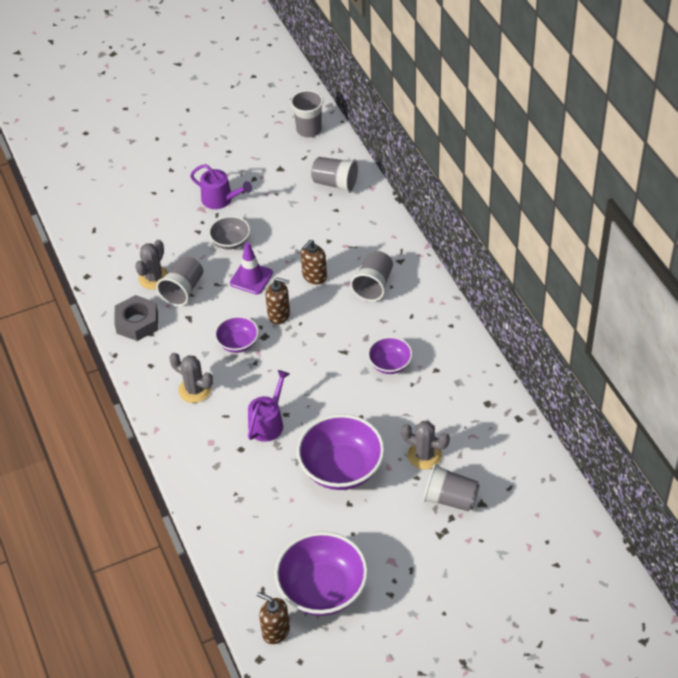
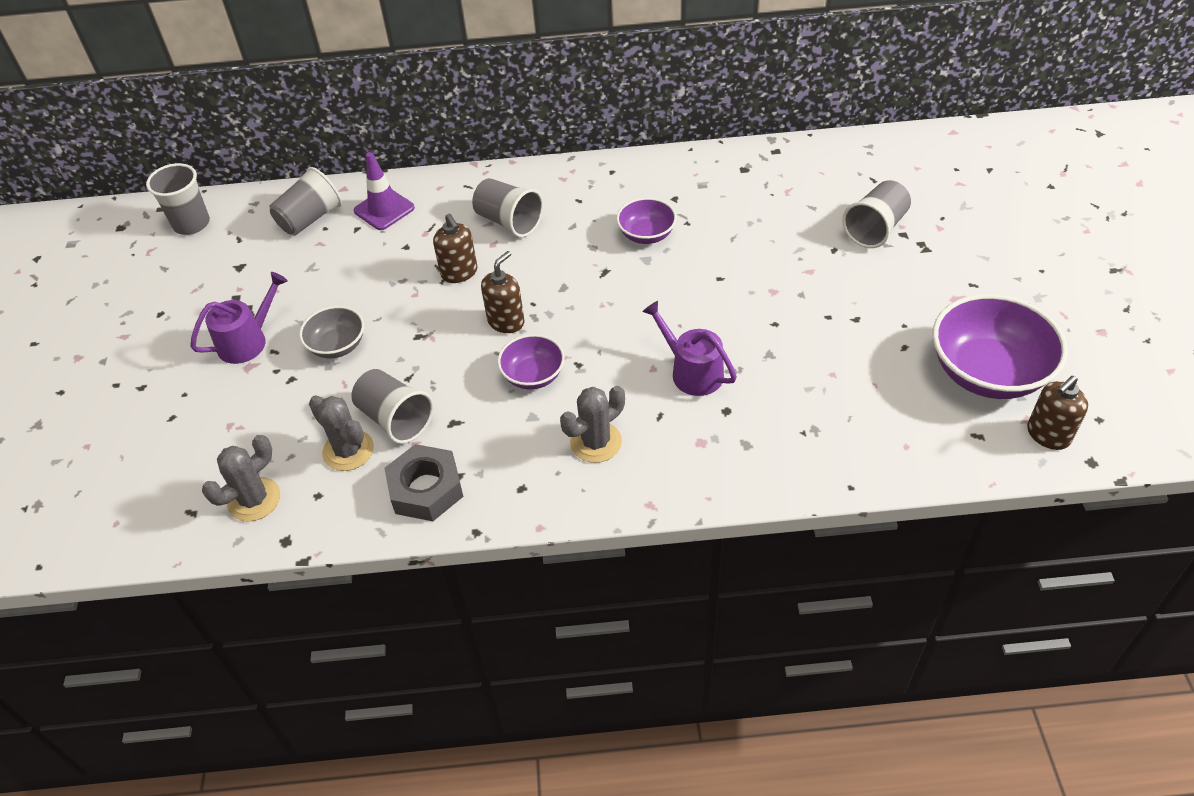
camera: 70 degrees left, 0 degrees up
purple traffic cone [230,242,273,294] -> purple traffic cone moved to [354,152,415,230]
purple bowl [297,414,385,490] -> none
grey cactus [401,421,450,470] -> grey cactus moved to [202,435,280,522]

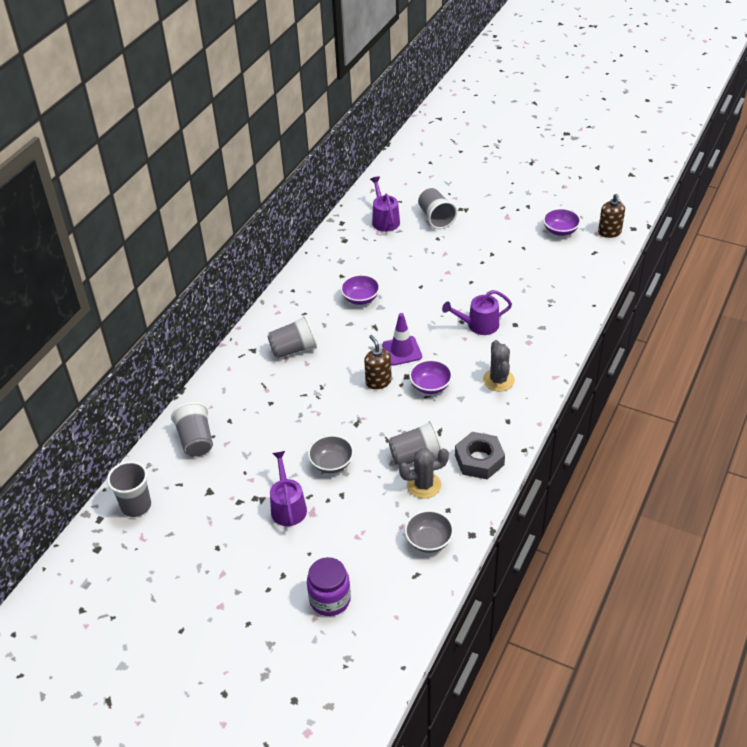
camera: 60 degrees left, 5 degrees down
grey cactus [202,435,280,522] -> grey bowl [405,510,454,553]
purple traffic cone [354,152,415,230] -> purple traffic cone moved to [382,313,422,366]
brown soap dispenser [433,214,477,283] -> none
purple bowl [932,294,1068,399] -> purple bowl [543,208,581,236], size x0.54
none -> purple jar [307,557,351,616]
none -> purple watering can [370,176,400,232]

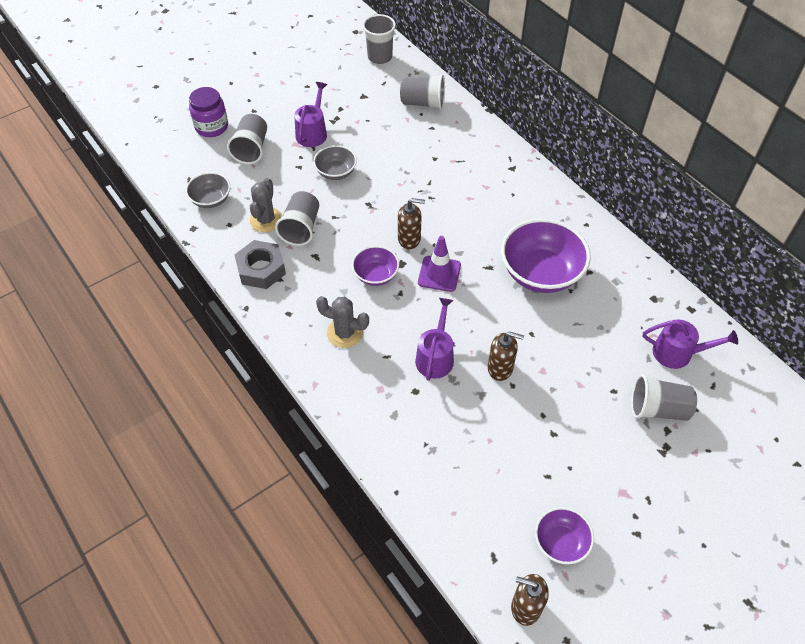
camera: 115 degrees right, 10 degrees up
grey cup [268,316,317,358] -> grey cup moved to [227,114,267,164]
purple watering can [270,451,307,526] -> purple watering can turned 90 degrees counterclockwise [294,82,327,147]
purple bowl [340,274,380,305] -> purple bowl [501,219,591,293], size x1.85
none -> brown soap dispenser [488,331,524,381]

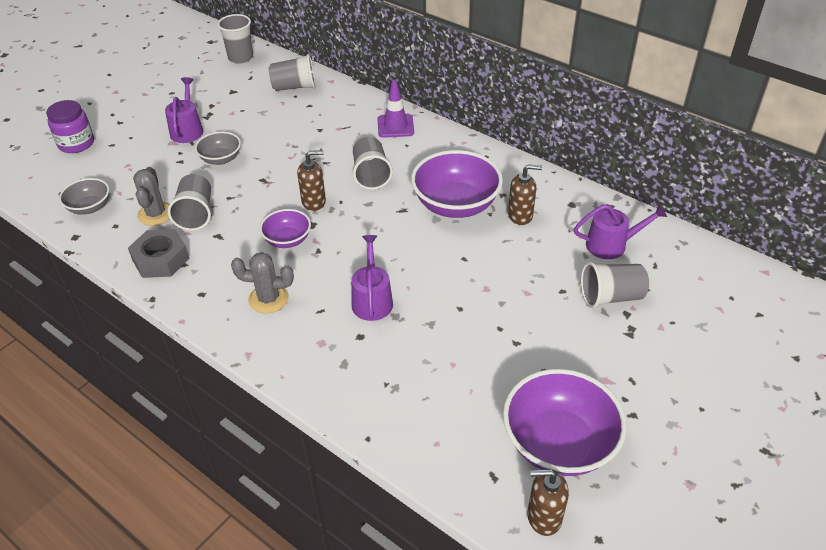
camera: 15 degrees left, 10 degrees down
grey cup [227,114,267,164] -> grey cup moved to [353,136,393,190]
purple traffic cone [418,236,461,292] -> purple traffic cone moved to [377,80,414,138]
brown soap dispenser [488,331,524,381] -> brown soap dispenser moved to [508,164,542,225]
purple bowl [535,507,594,564] -> purple bowl [503,369,627,476], size x1.85

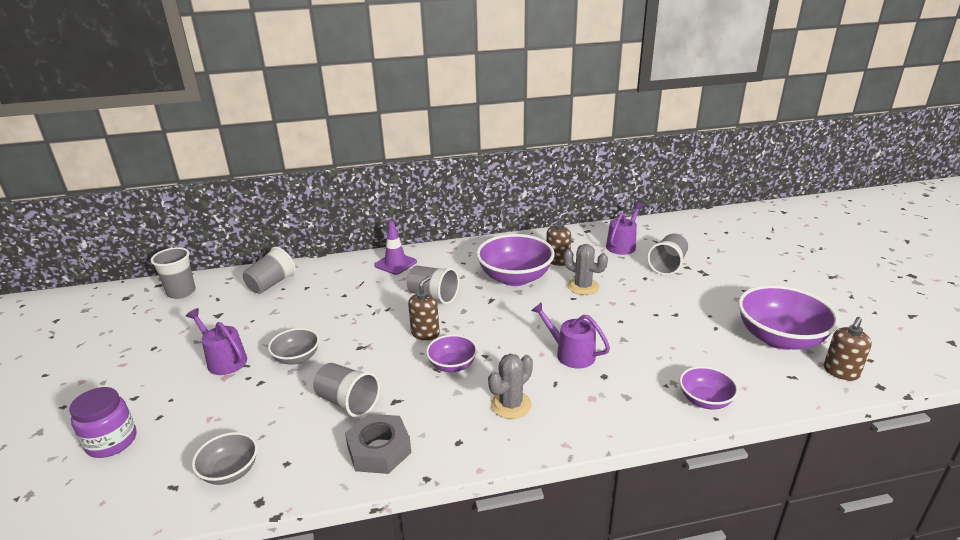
camera: 50 degrees left, 15 degrees down
grey cactus [133,167,169,226] -> grey cactus moved to [564,244,608,295]
none -> purple bowl [679,366,739,409]

